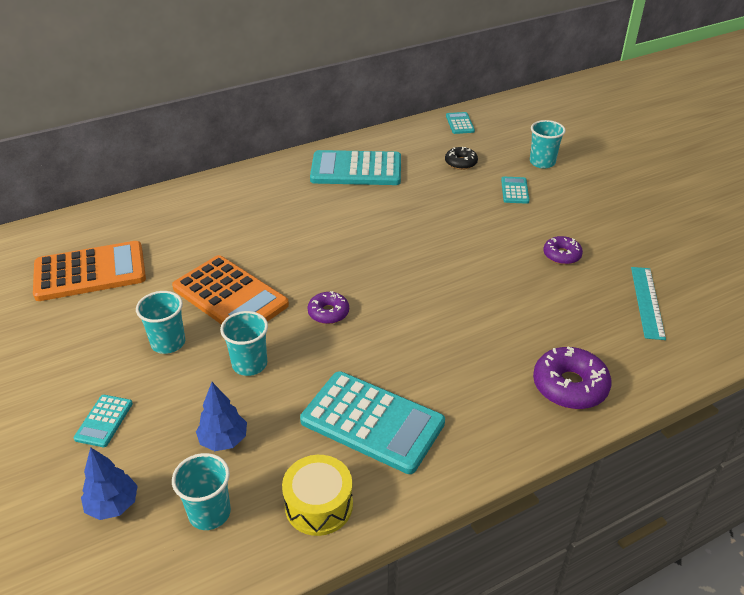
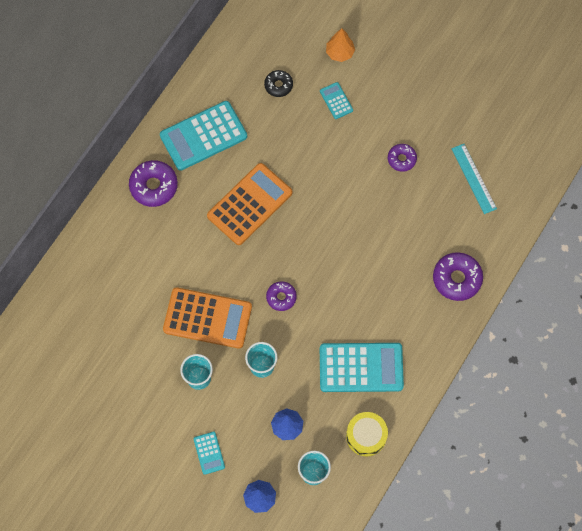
camera: 30 degrees left, 30 degrees up
orange calculator [33,241,146,301] -> orange calculator moved to [207,163,292,245]
turquoise calculator [446,112,475,134] -> none
turquoise cup [530,120,566,169] -> orange tree [326,28,355,62]
none -> purple donut [129,160,178,207]

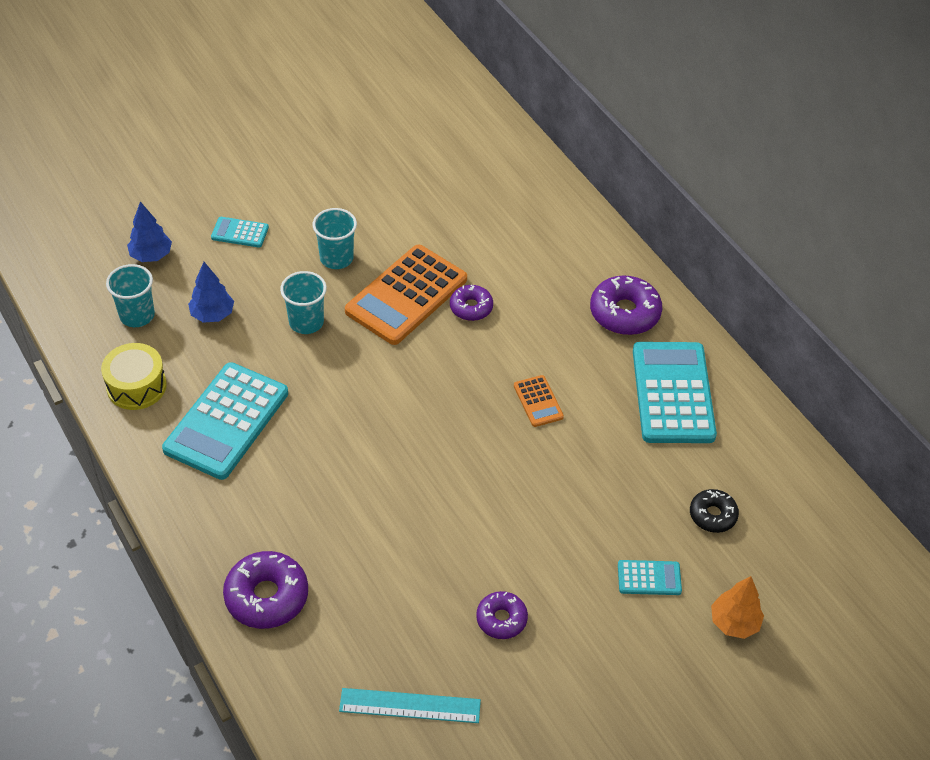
camera: 115 degrees right, 20 degrees down
orange calculator [207,163,292,245] -> orange calculator [514,375,564,427], size x0.46
purple donut [266,281,297,311] -> purple donut moved to [450,285,493,321]

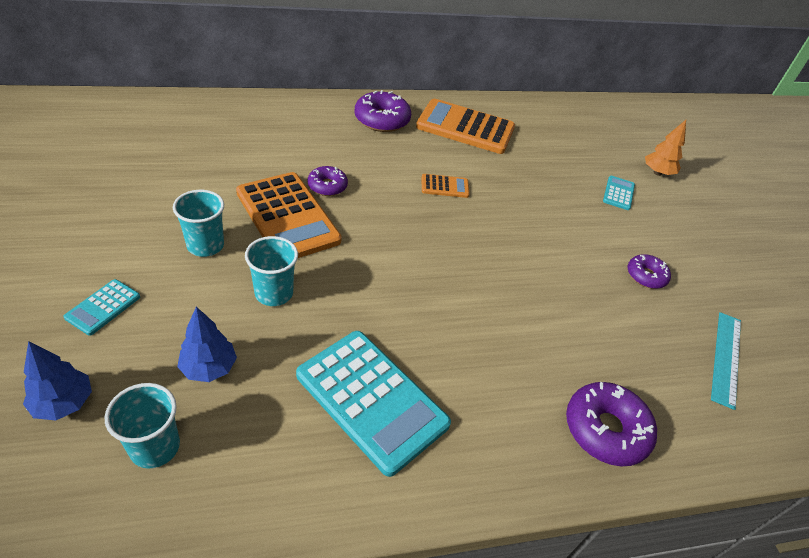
camera: 75 degrees left, 5 degrees down
yellow drum [101,343,167,410] -> none
turquoise calculator [633,342,717,443] -> orange calculator [416,99,515,154]
black donut [690,489,739,533] -> none

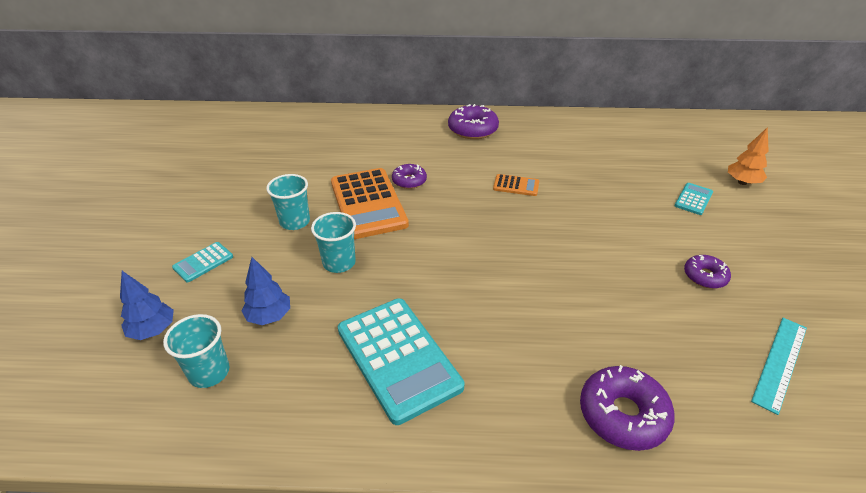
camera: 20 degrees right, 5 degrees down
orange calculator [416,99,515,154] -> none

